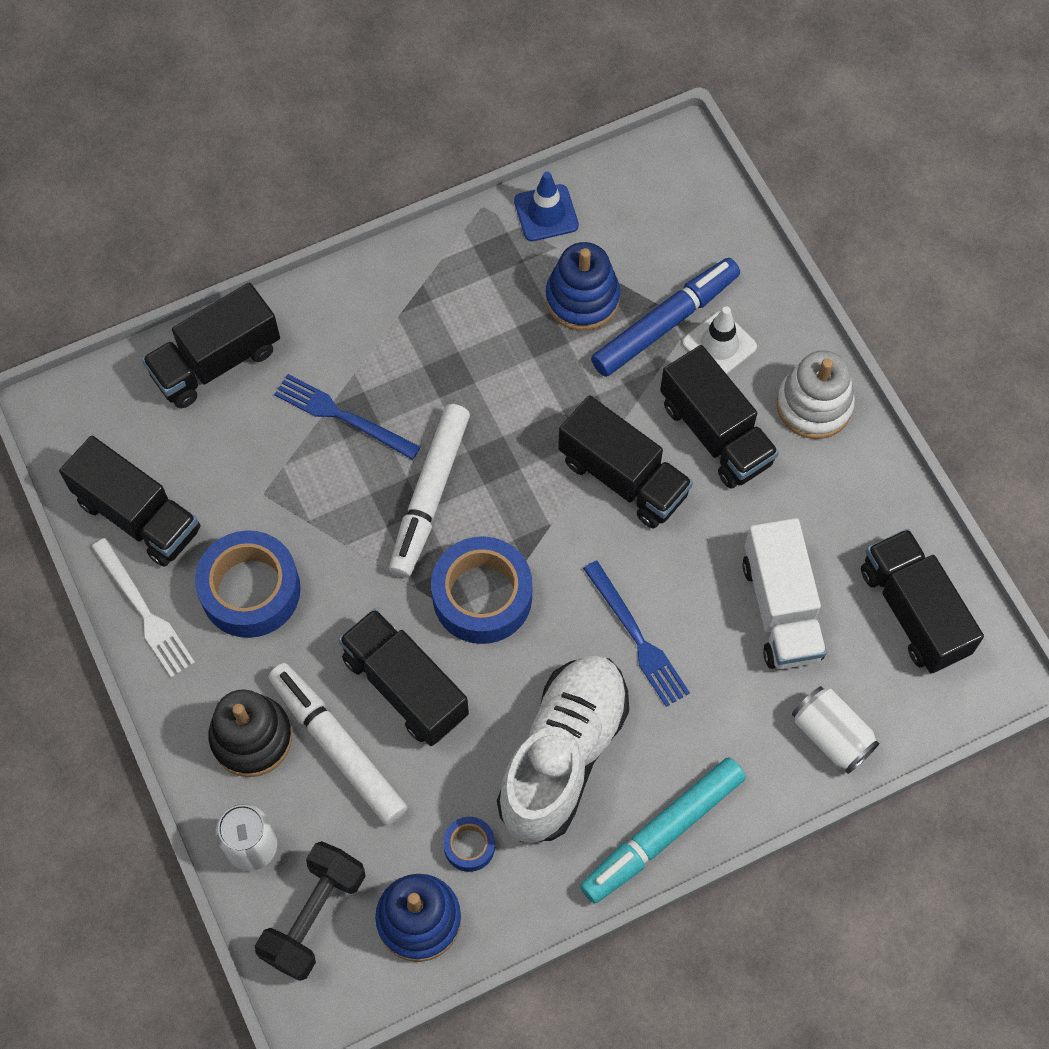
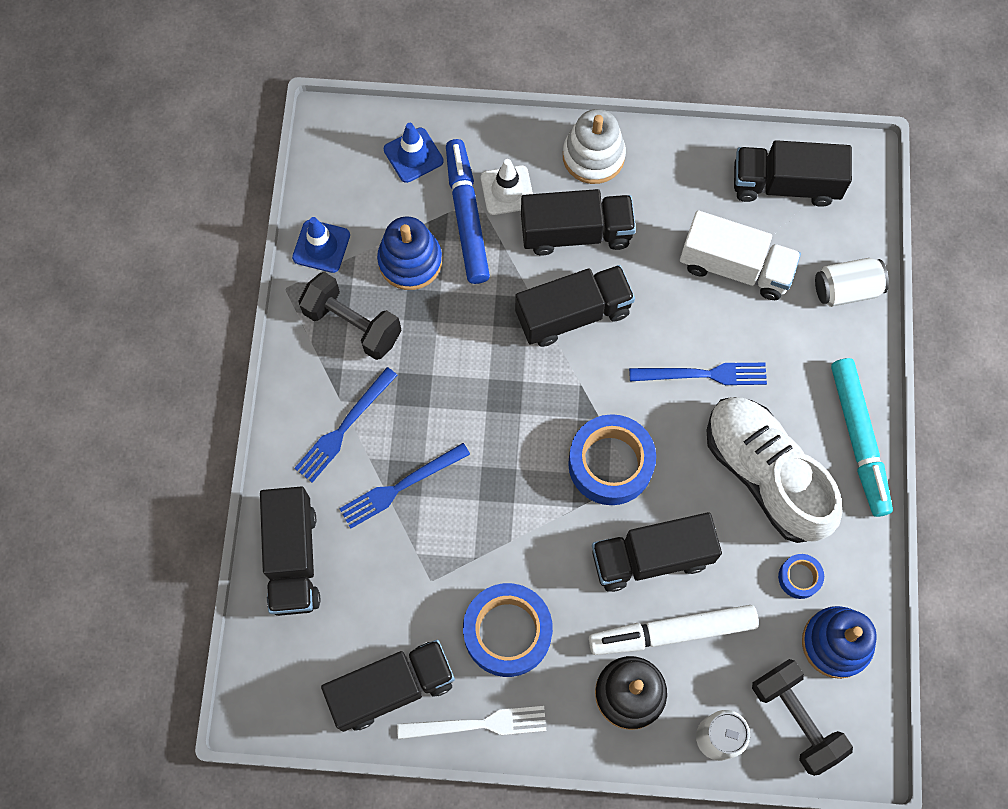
camera: 60 degrees left, 5 degrees up
white marker [389,404,470,578] -> none
none -> blue fork [294,367,397,483]
none -> black dumbbell [298,272,401,360]
none -> blue traffic cone [384,123,444,183]

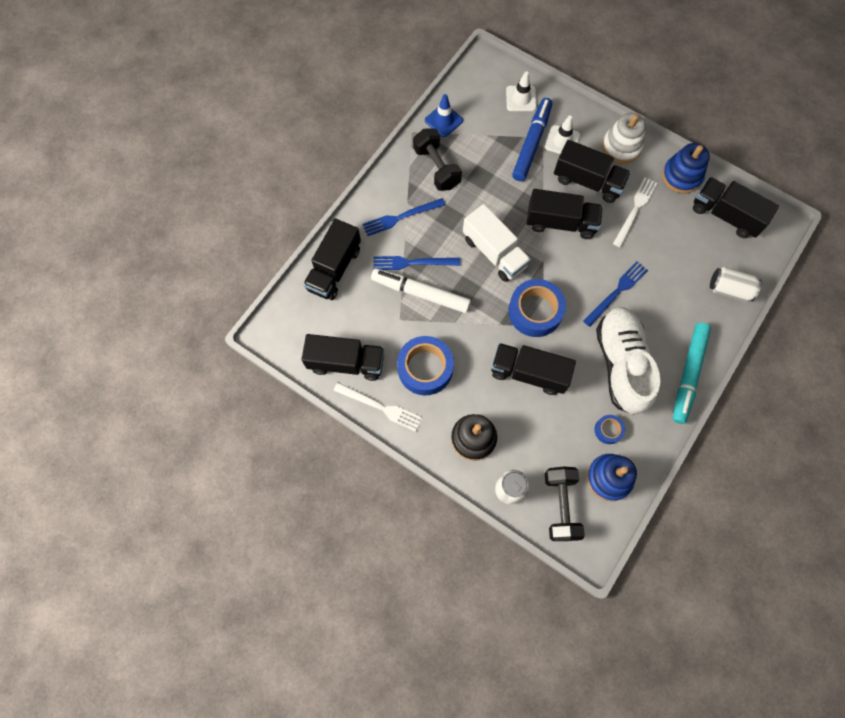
camera: 30 degrees right, 0 degrees up
blue stacking toy [377,216,442,290] -> blue stacking toy moved to [662,143,710,193]
blue traffic cone [384,123,444,183] -> white traffic cone [506,71,537,111]
white marker [589,605,759,655] -> white marker moved to [371,268,471,313]
blue fork [629,363,767,385] -> blue fork turned 75 degrees counterclockwise [583,261,648,327]
white truck [680,210,801,300] -> white truck moved to [463,204,531,282]
none -> white fork [613,177,657,247]

